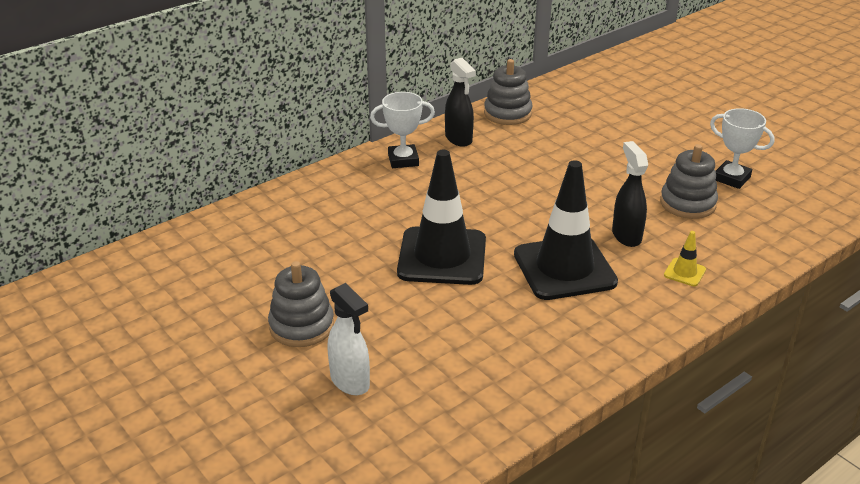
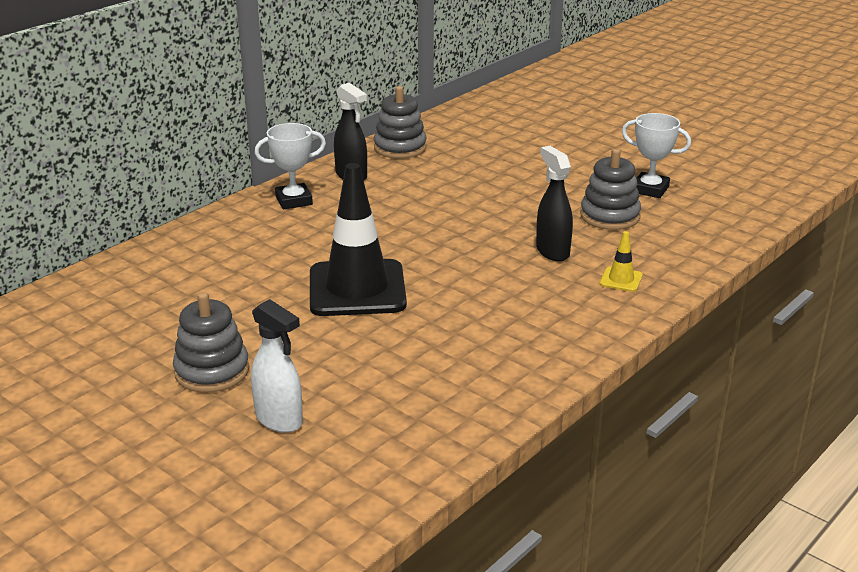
camera: 10 degrees left, 5 degrees down
black traffic cone [514,160,618,300] -> none

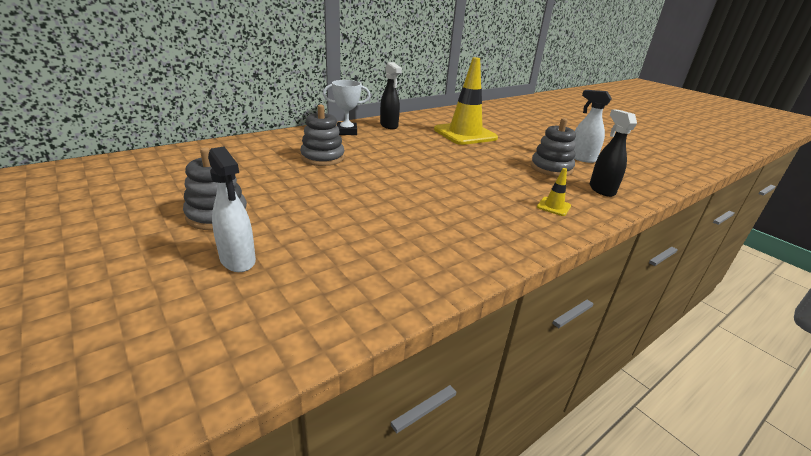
camera: 10 degrees right, 0 degrees up
black traffic cone [310,163,407,316] -> none
grey stacking toy [374,86,427,159] -> grey stacking toy moved to [300,105,344,166]
black spray bottle [536,146,573,261] -> black spray bottle moved to [590,110,637,197]
white trophy [622,113,691,198] -> white spray bottle [574,90,612,163]
none -> yellow traffic cone [434,57,498,145]

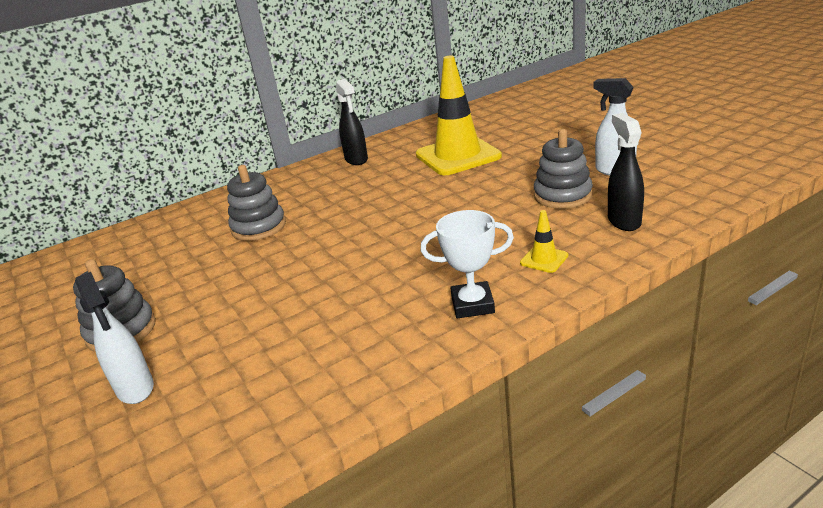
camera: 10 degrees right, 0 degrees up
white trophy [323,80,370,135] -> white trophy moved to [421,210,514,319]

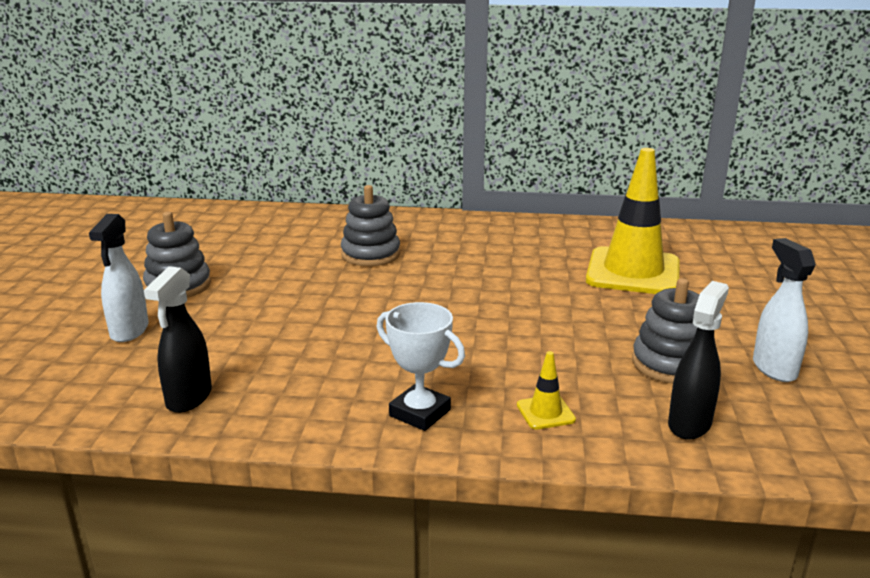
camera: 35 degrees right, 5 degrees down
black spray bottle [336,79,368,165] -> black spray bottle moved to [144,266,212,413]

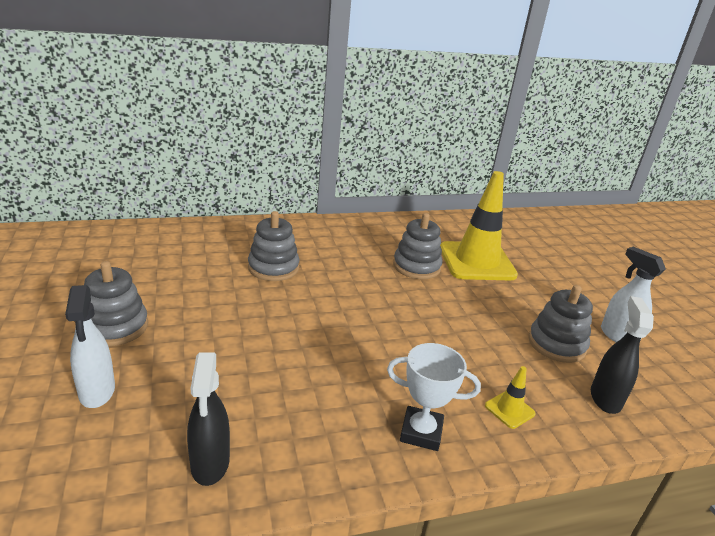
camera: 25 degrees left, 5 degrees up
none -> grey stacking toy [393,213,442,279]

